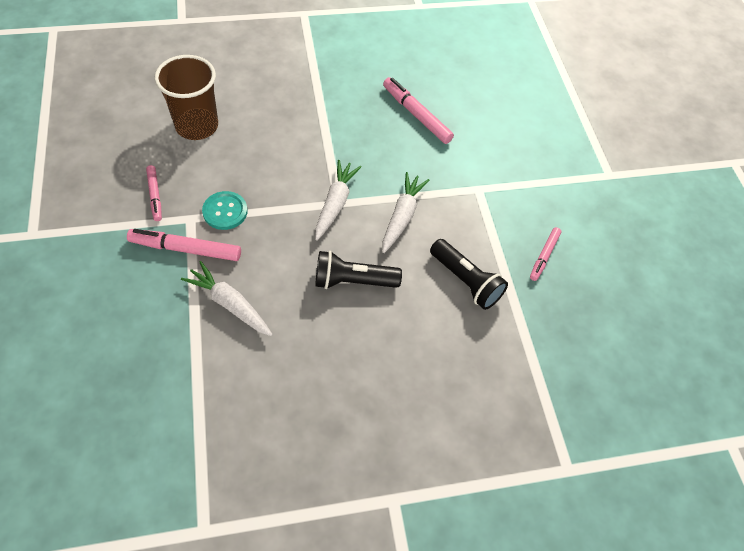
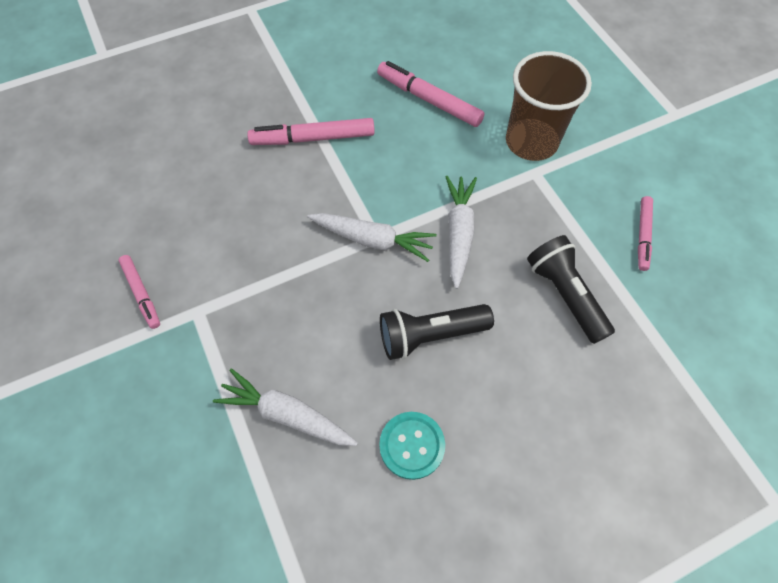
camera: 10 degrees left, 5 degrees up
pink marker [127,229,241,261] -> pink marker moved to [247,118,375,145]
brown cup [155,55,218,140] -> brown cup moved to [506,51,592,161]
turquoise button [202,191,247,230] -> turquoise button moved to [379,412,445,480]
white carrot [315,160,362,241] -> white carrot turned 105 degrees clockwise [307,213,437,262]
black flashlight [430,239,508,310] -> black flashlight turned 150 degrees counterclockwise [527,235,615,344]

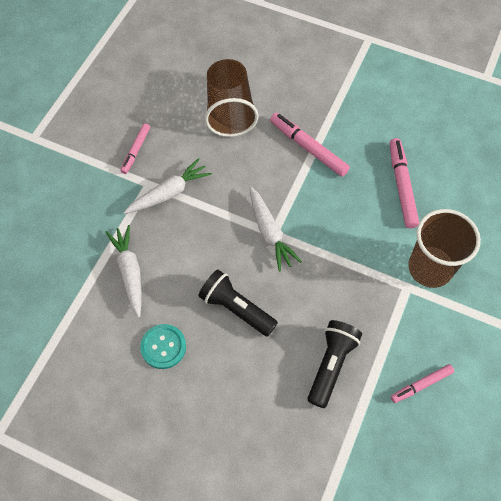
camera: 50 degrees right, 0 degrees up
white carrot [445,176,477,289] -> white carrot moved to [124,158,212,214]
none -> brown cup [205,59,258,137]

